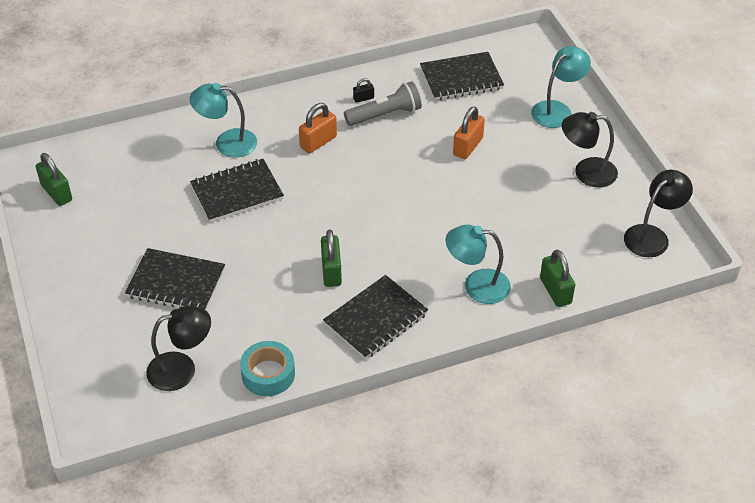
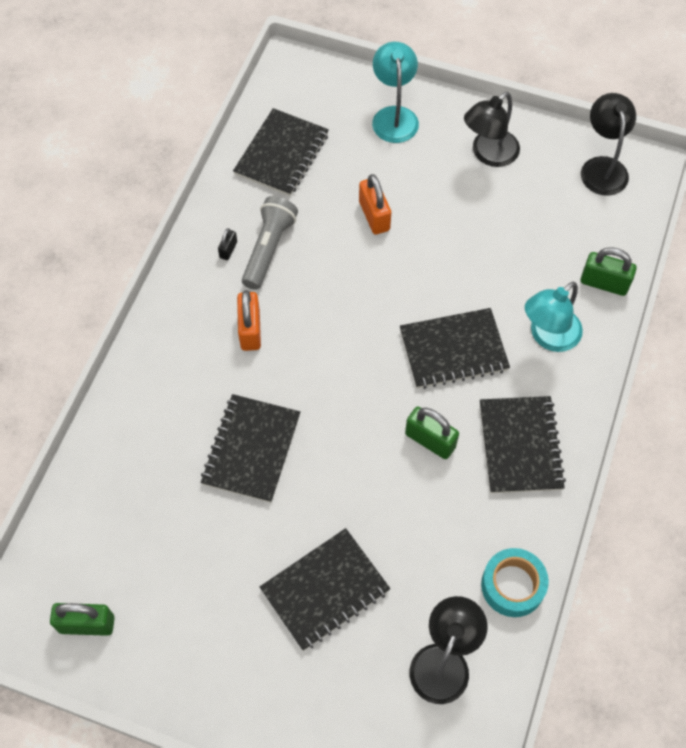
camera: 50 degrees left, 15 degrees up
turquoise lamp [190,83,257,158] -> none
none -> black notebook [400,308,510,389]

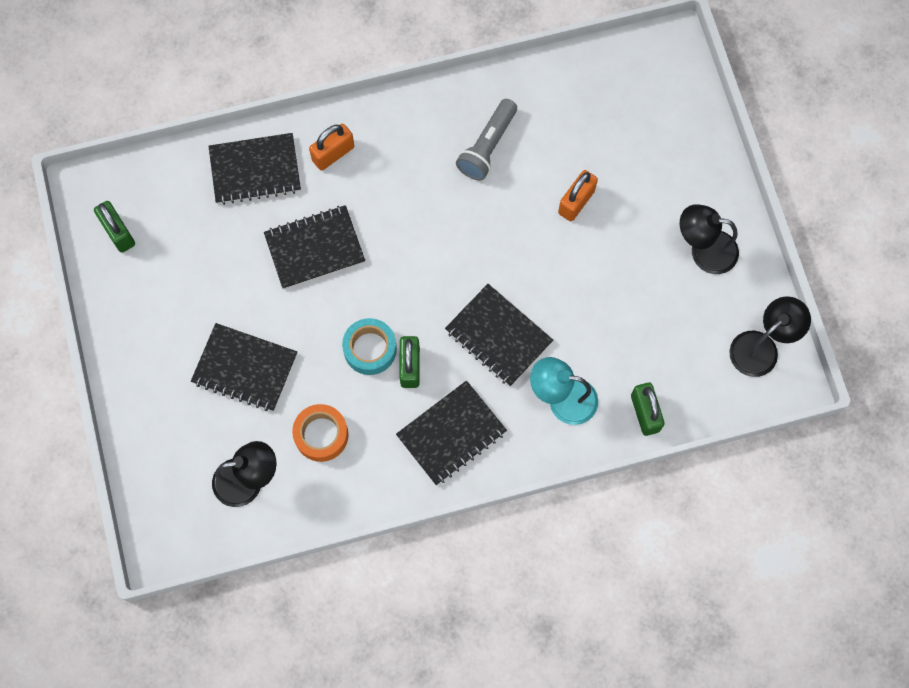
camera: 55 degrees right, 10 degrees up
black padlock [218,228,237,260] -> none
black notebook [233,108,329,196] -> black notebook moved to [208,133,301,205]
orange padlock [237,290,261,351] -> orange padlock moved to [309,124,354,171]
grey flashlight [242,196,298,290] -> grey flashlight turned 135 degrees clockwise [456,99,517,180]
turquoise lamp [372,42,419,143] -> none
turquoise tape [481,548,549,617] -> turquoise tape moved to [342,318,397,375]
none -> orange tape [292,404,348,462]

